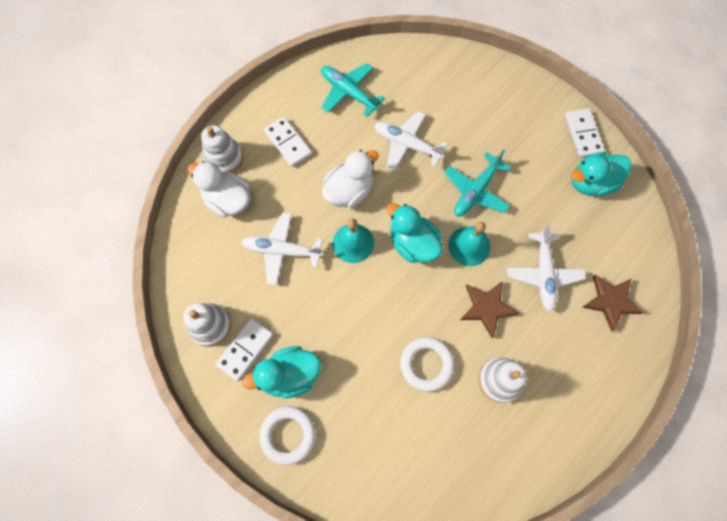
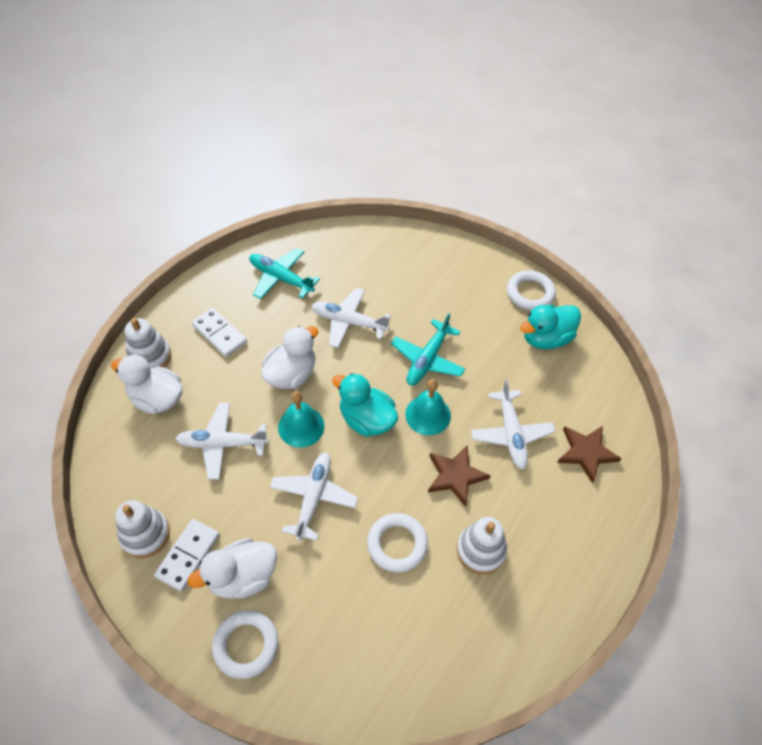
camera: 10 degrees left, 15 degrees down
turquoise duck [242,346,321,398] -> white duck [188,538,277,599]
white domino [565,108,605,158] -> white ring [507,270,556,311]
none -> white plane [270,452,358,541]

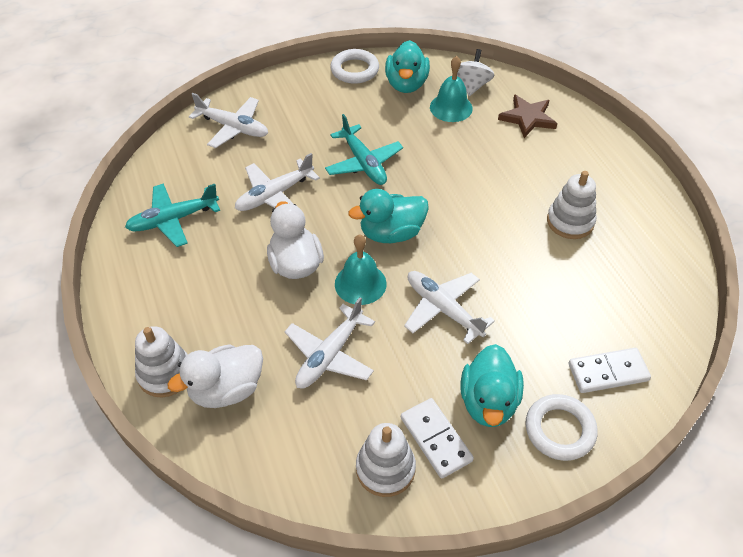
camera: 55 degrees left, 5 degrees down
white duck [188,538,277,599] -> turquoise duck [461,344,524,427]
white domino [192,308,247,357] -> white domino moved to [569,348,651,393]
white ring [367,513,428,573] -> none
turquoise bell [405,379,451,435] -> turquoise bell moved to [430,56,473,122]
brown star [428,445,491,507] -> none
white plane [471,380,555,469] -> white plane moved to [189,93,268,148]
none -> white spinning top [457,49,494,96]

